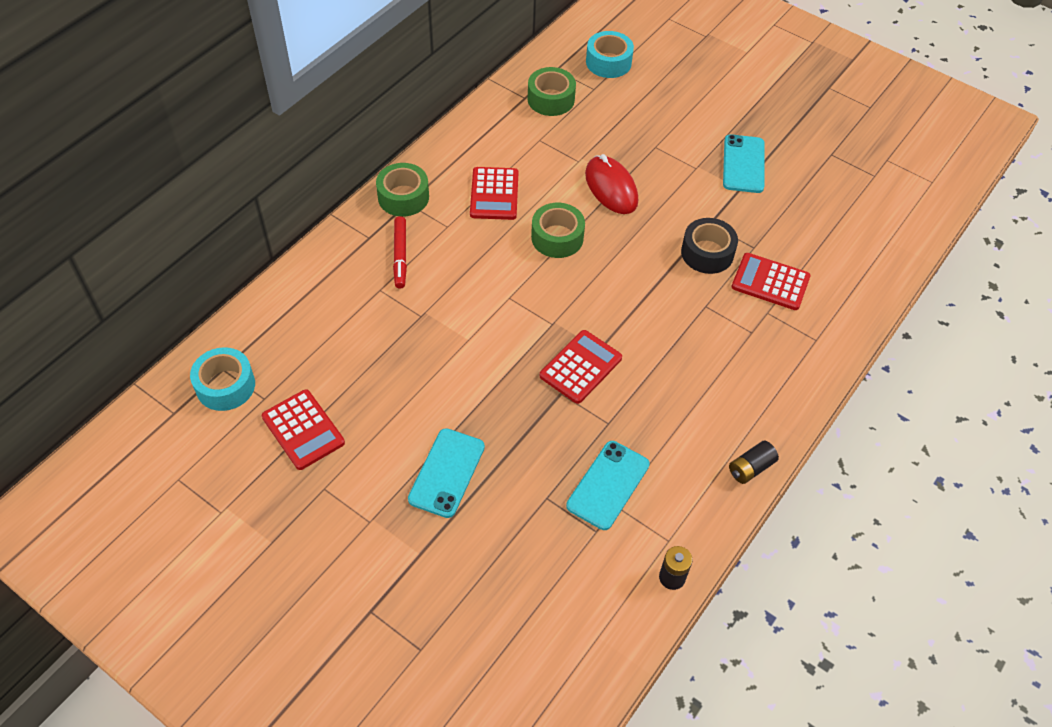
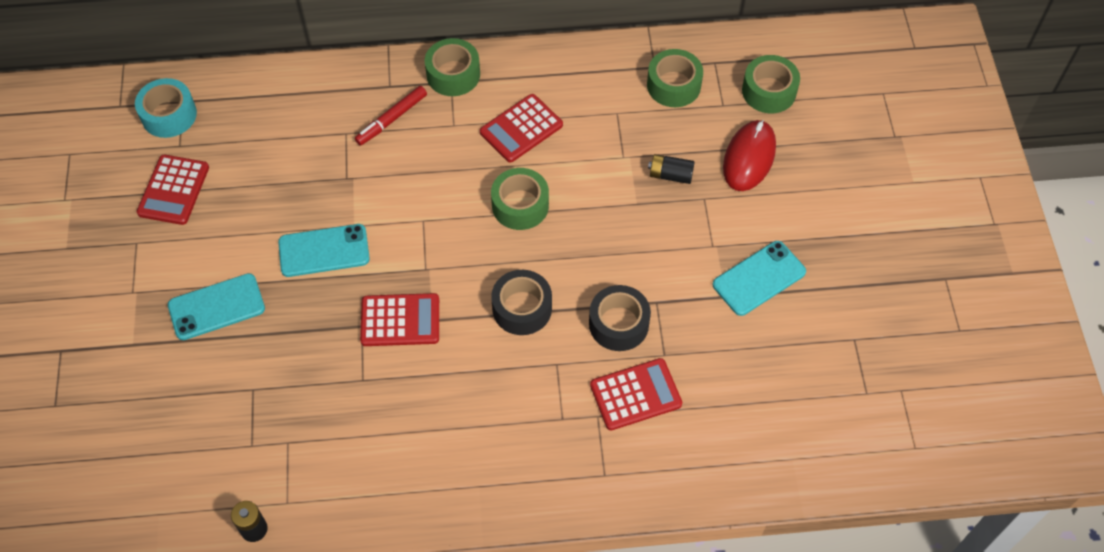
camera: 50 degrees right, 5 degrees up
turquoise phone [566,441,650,530] -> turquoise phone moved to [278,224,370,277]
red mouse [585,154,638,214] -> red mouse moved to [723,120,776,191]
turquoise tape [586,31,634,78] -> green tape [742,55,800,113]
black battery [729,441,779,484] -> black battery moved to [648,154,695,184]
red calculator [732,253,811,310] -> red calculator turned 90 degrees clockwise [590,358,682,430]
none -> black tape [491,270,552,335]

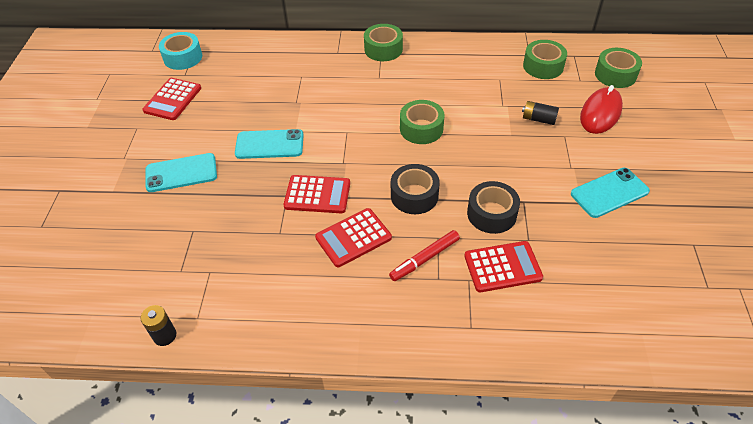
camera: 10 degrees right, 10 degrees down
red marker [355,86,427,146] -> red marker moved to [389,230,460,281]
red calculator [480,94,563,163] -> red calculator moved to [315,208,392,267]

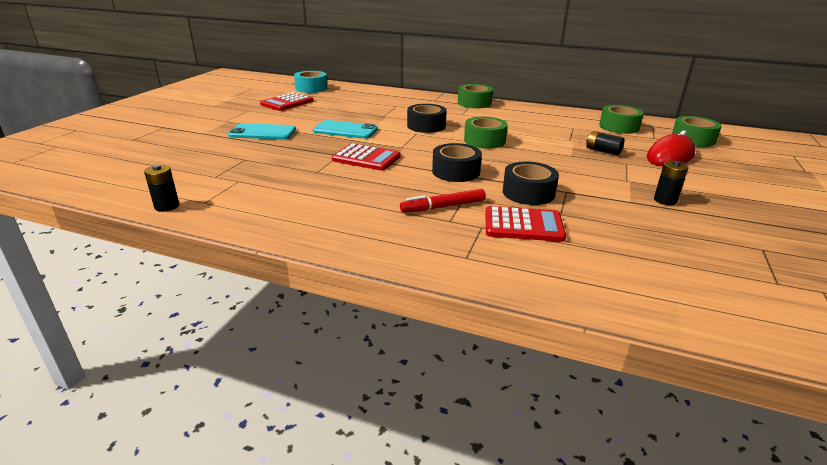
camera: 15 degrees right, 20 degrees down
red calculator [315,208,392,267] -> none
turquoise phone [571,168,650,218] -> black battery [654,161,688,205]
none -> black tape [407,104,447,133]

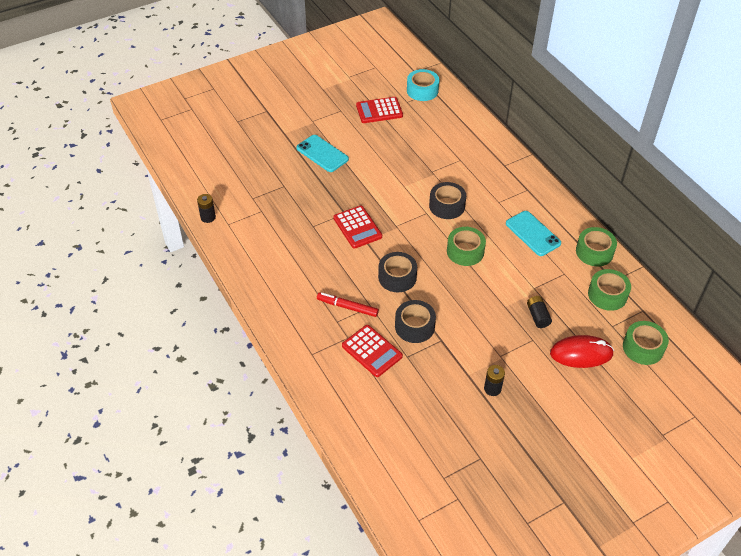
camera: 40 degrees right, 20 degrees up
turquoise phone [313,120,378,139] -> turquoise phone moved to [506,211,561,256]
green tape [458,84,493,108] -> green tape moved to [576,227,617,266]

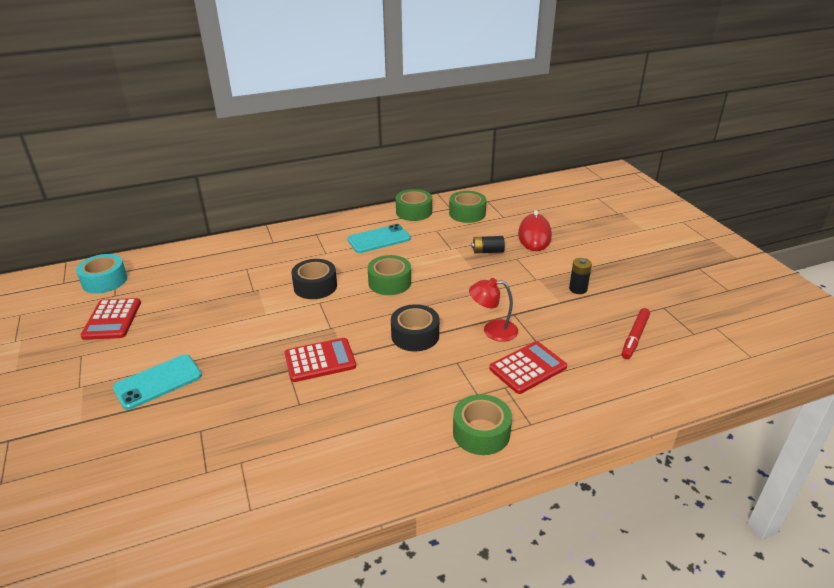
camera: 80 degrees left, 15 degrees down
black battery [197,194,216,223] -> none
red marker [317,293,379,317] -> red marker moved to [622,308,650,359]
black tape [395,300,436,343] -> red lamp [469,278,518,342]
green tape [623,321,669,365] -> green tape moved to [453,394,512,455]

